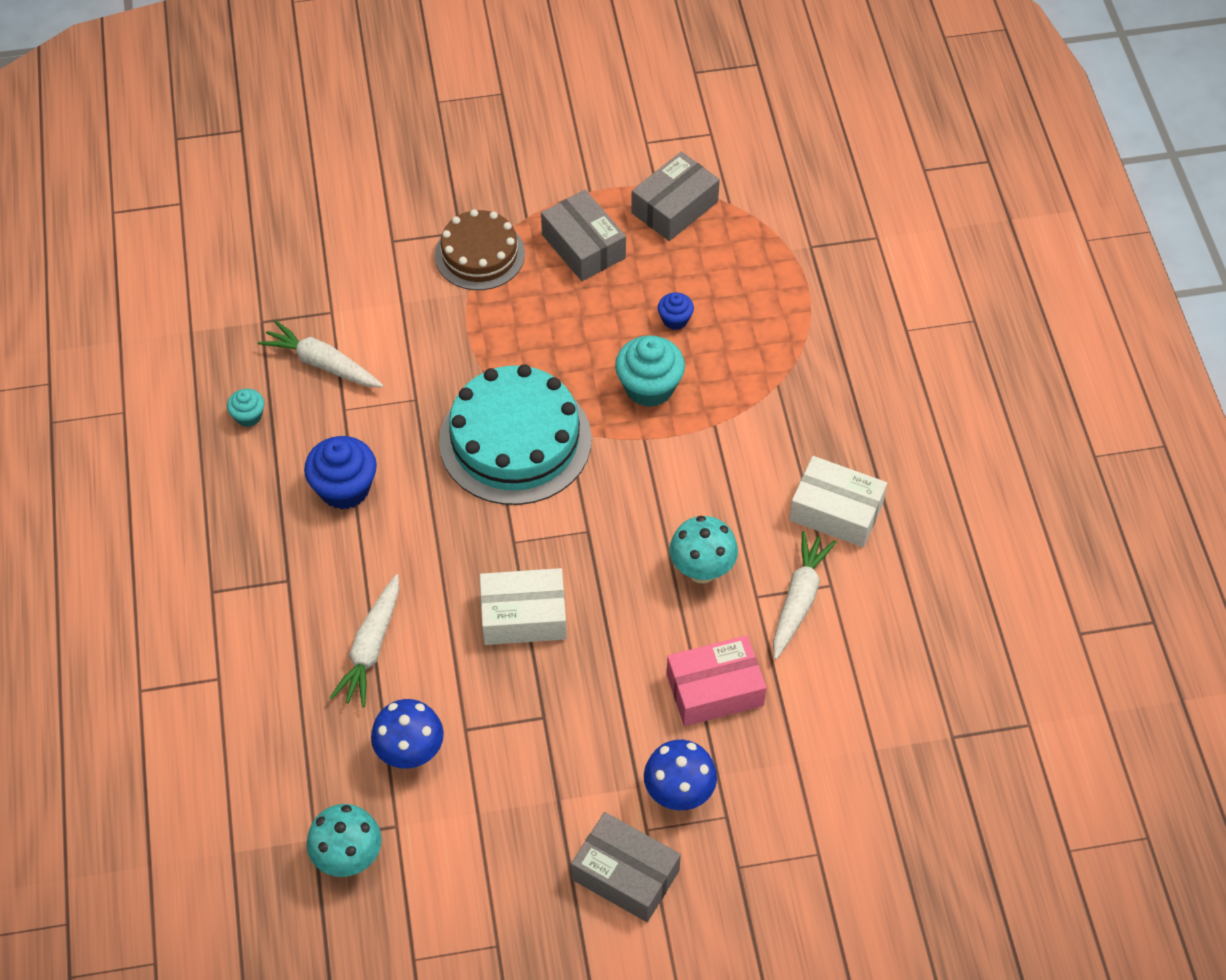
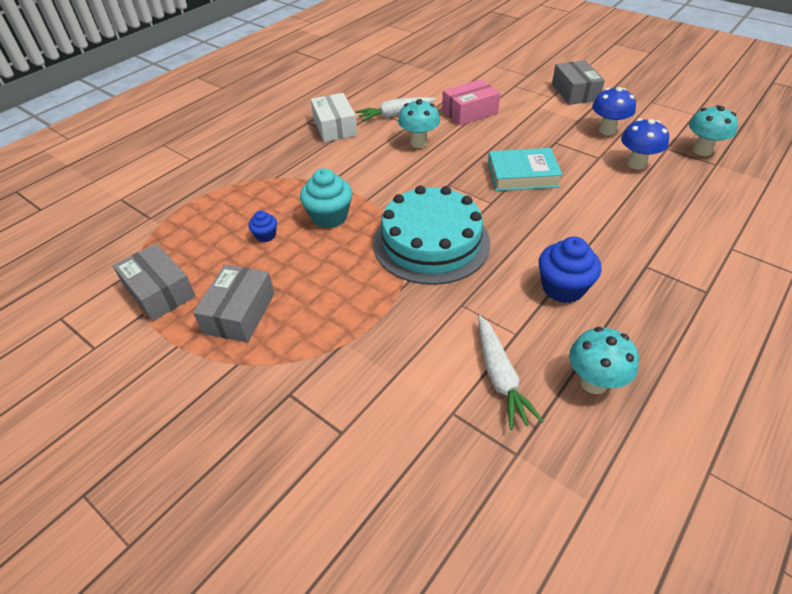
camera: 130 degrees left, 10 degrees down
turquoise cupcake [227,389,265,427] -> turquoise mushroom [569,327,639,394]
white carrot [330,574,399,707] -> none
brown cake [435,209,525,290] -> none
white box [480,568,567,645] -> turquoise book [488,148,563,191]
grey box [631,152,720,241] -> grey box turned 45 degrees clockwise [113,243,196,321]
blue mushroom [644,740,717,810] -> blue mushroom moved to [592,87,636,135]
pink box [667,635,767,726] -> pink box turned 60 degrees counterclockwise [442,79,500,126]

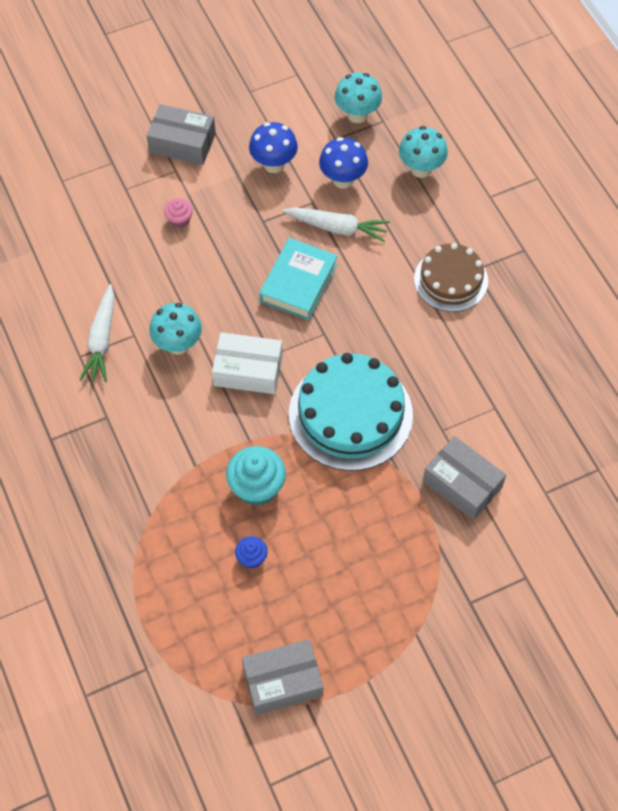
camera: 65 degrees left, 15 degrees up
grey box [193,265,275,343] -> grey box moved to [423,436,506,520]
white box [311,93,357,142] -> white box moved to [212,332,283,394]
pink box [442,79,500,126] -> none
white carrot [478,315,544,430] -> white carrot moved to [283,207,390,242]
blue cupcake [539,237,601,303] -> none
turquoise mushroom [569,327,639,394] -> turquoise mushroom moved to [399,126,448,178]
none -> pink cupcake [164,199,193,228]
none -> brown cake [414,243,488,312]

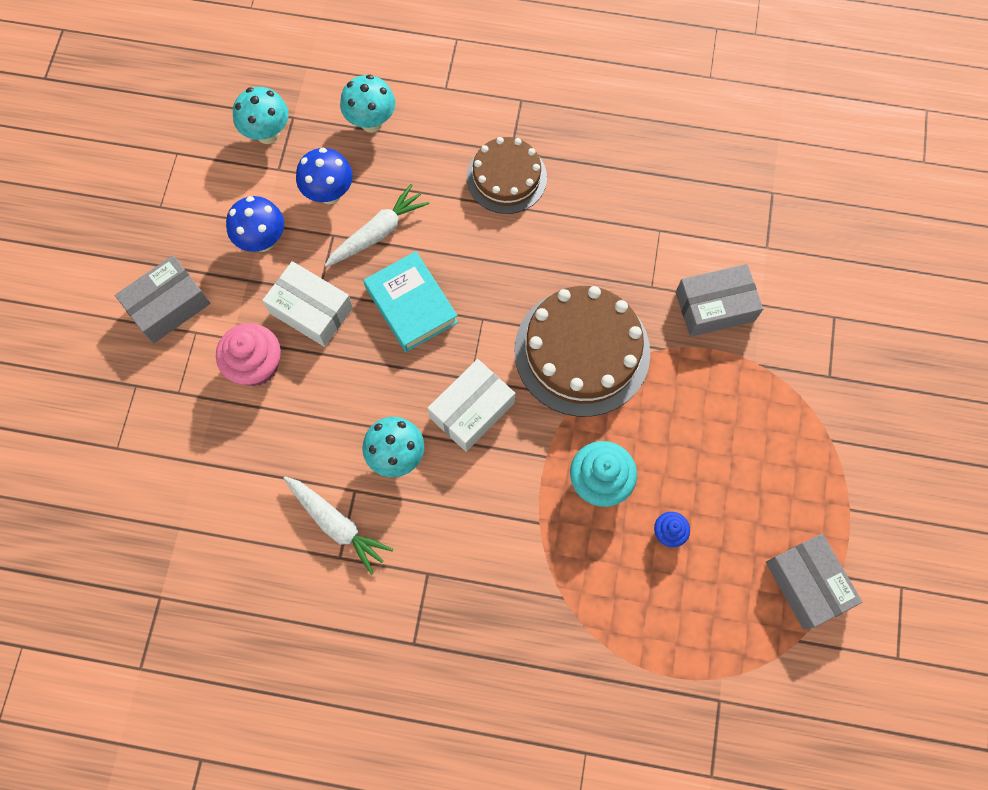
camera: 55 degrees left, 10 degrees up
pink cupcake [164,199,193,228] -> pink cupcake [216,323,281,386], size x1.87
grey box [242,639,323,715] -> grey box turned 45 degrees counterclockwise [766,534,863,630]
turquoise cake [289,353,413,471] -> brown cake [515,286,650,417]
none -> white box [262,261,353,347]

